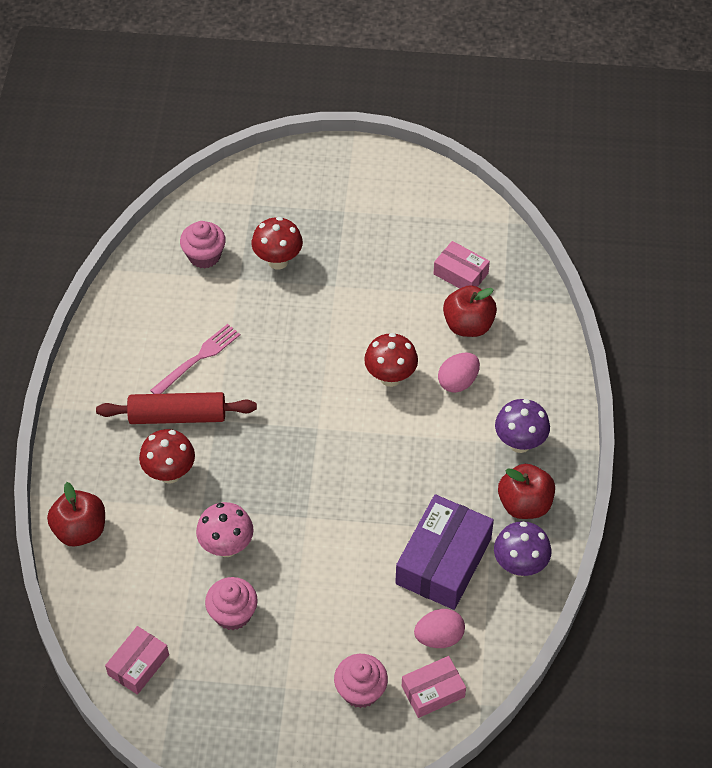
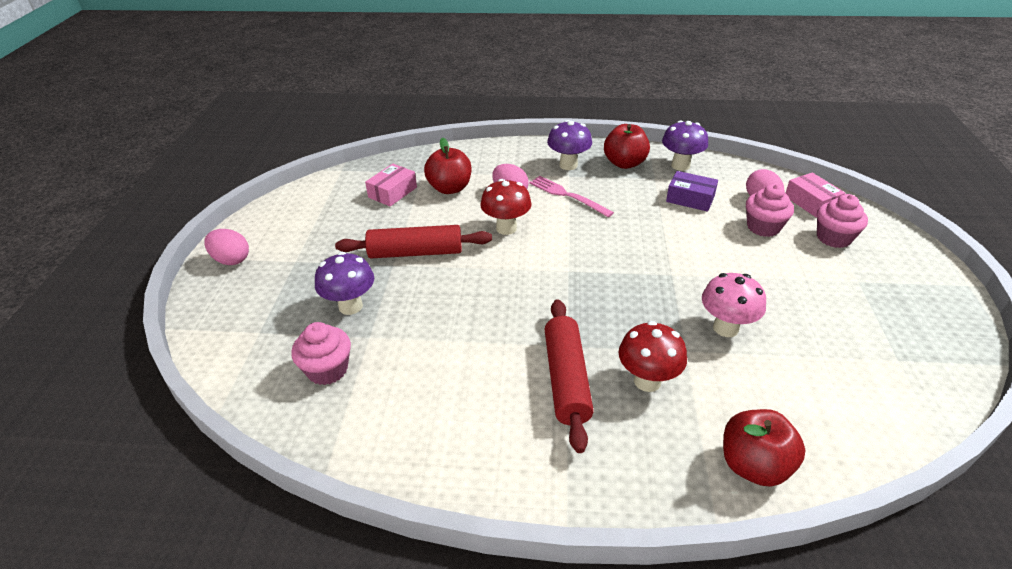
camera: 90 degrees left, 15 degrees down
pink box [105,626,169,695] -> none
pink fork [150,324,240,394] -> pink fork moved to [529,176,614,217]
pink cupcake [205,577,258,630] -> pink cupcake moved to [746,184,794,237]
red mushroom [252,217,303,270] -> purple mushroom [315,252,374,315]
purple box [395,494,494,610] -> purple box [666,171,718,212], size x0.56
none -> pink egg [204,229,249,265]
none -> red rolling pin [335,225,492,258]

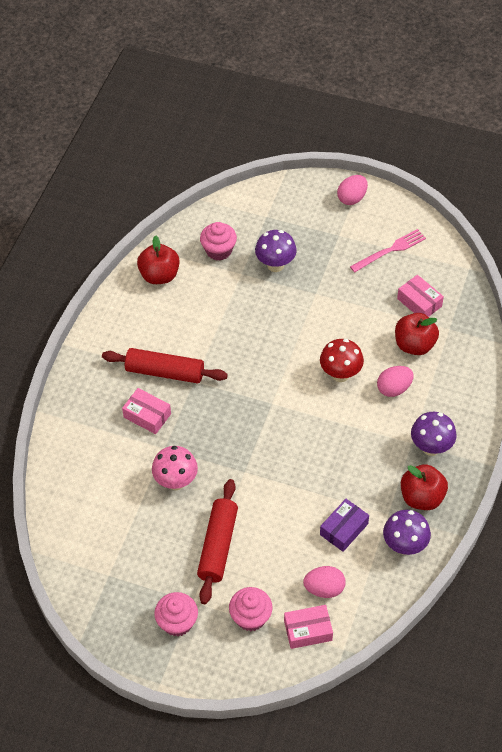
camera: 105 degrees right, 15 degrees up
red rolling pin [335,225,492,258] -> red rolling pin moved to [197,479,238,604]
pink fork [529,176,614,217] -> pink fork moved to [350,229,426,273]
red mushroom [619,321,687,392] -> pink box [122,388,171,434]
red apple [723,409,805,487] -> red apple moved to [137,235,180,284]
pink cupcake [746,184,794,237] -> pink cupcake moved to [154,592,198,636]

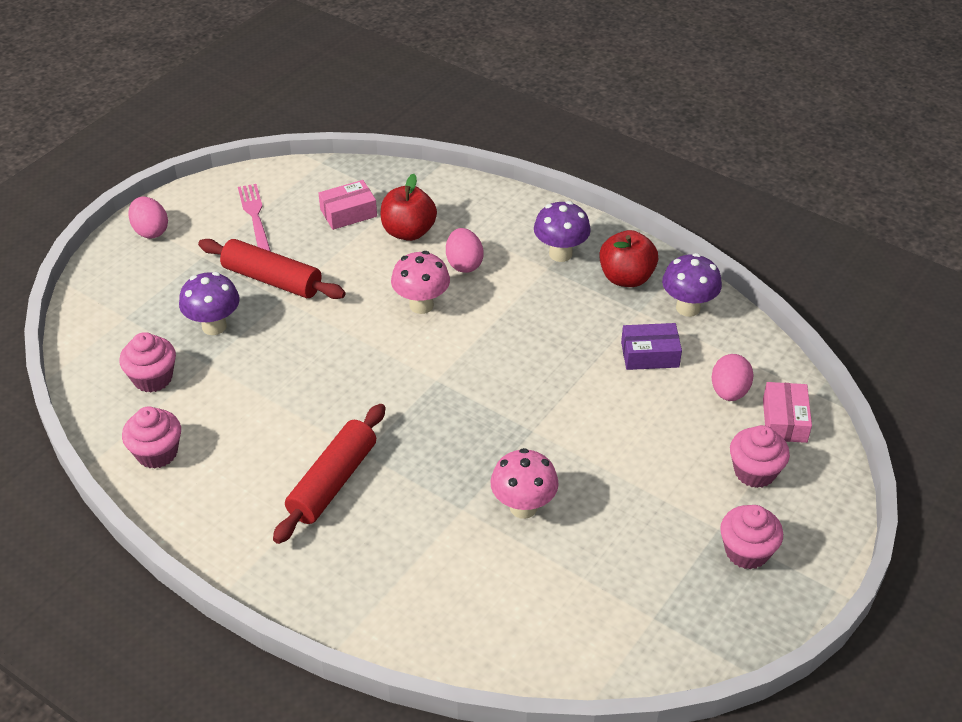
camera: 75 degrees left, 10 degrees down
pink box [122,388,171,434] -> none
red apple [137,235,180,284] -> pink cupcake [122,406,181,469]
red rolling pin [197,479,238,604] -> red rolling pin moved to [198,239,346,299]
red mushroom [320,339,364,382] -> pink mushroom [391,251,450,314]
purple box [320,499,369,552] -> purple box turned 60 degrees counterclockwise [621,323,682,370]

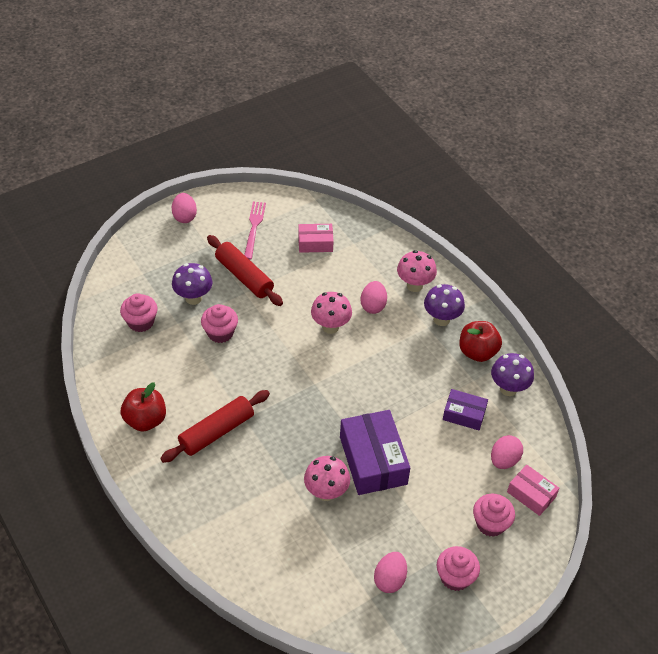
camera: 20 degrees right, 5 degrees up
pink cupcake [122,406,181,469] -> pink cupcake moved to [201,304,238,343]
red apple [381,174,437,241] -> red apple moved to [121,382,166,432]
pink box [763,382,812,443] -> pink box turned 75 degrees counterclockwise [507,465,559,516]
none -> purple box [340,410,410,495]
none -> pink egg [374,552,407,593]
none -> pink mushroom [397,250,437,292]

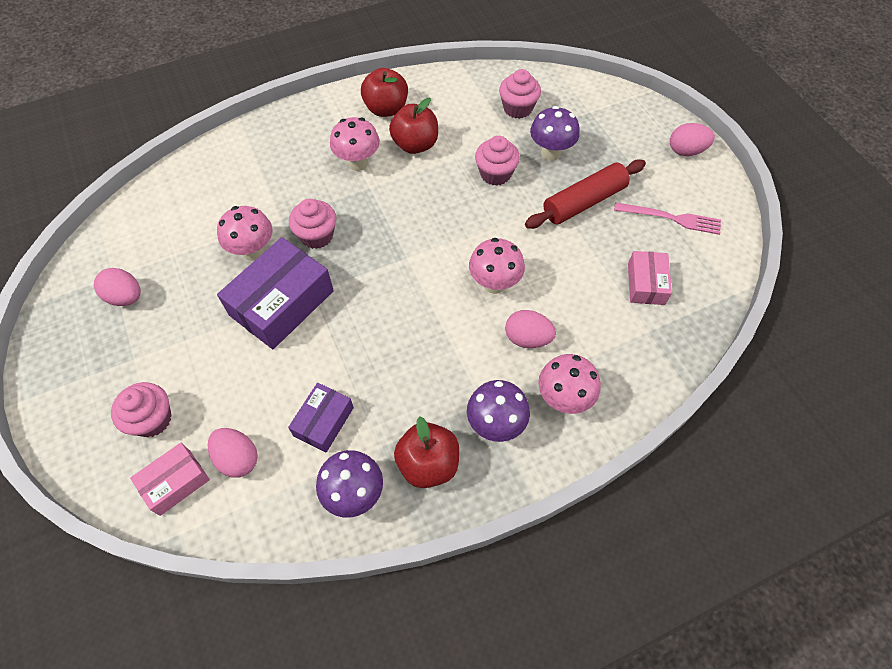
camera: 100 degrees right, 10 degrees up
red rolling pin [160,390,270,463] -> pink mushroom [330,117,380,171]
purple box [340,410,410,495] -> purple box turned 45 degrees counterclockwise [217,237,334,349]
pink cupcake [437,546,480,591] -> pink cupcake moved to [289,199,336,249]
none -> red apple [389,98,438,154]

